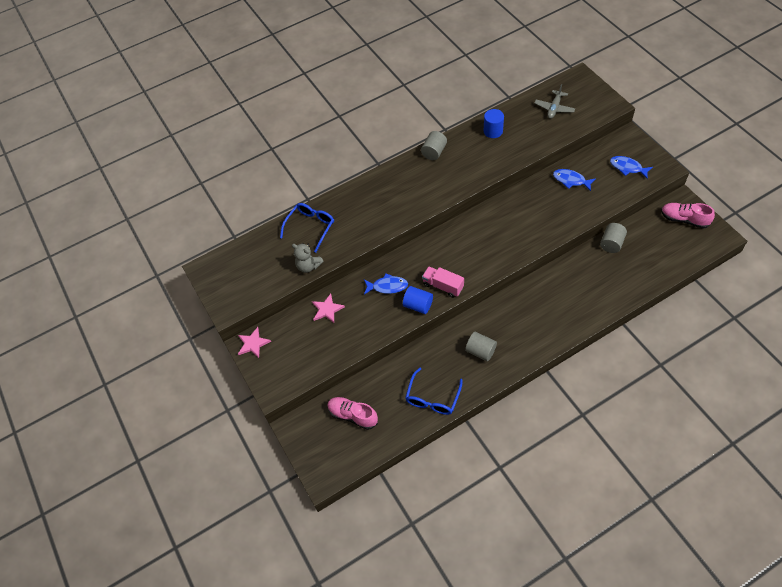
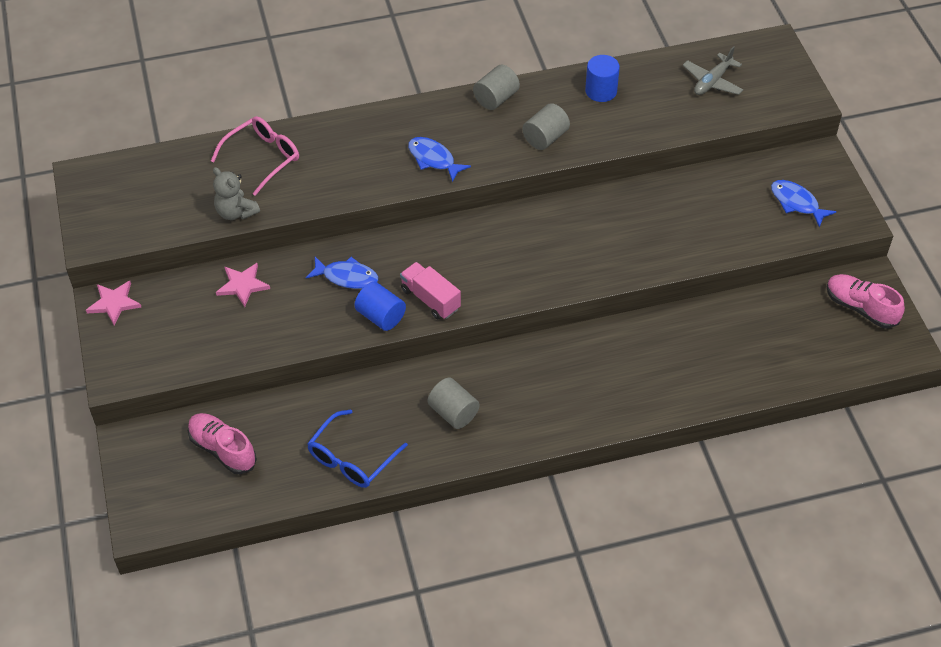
camera: 10 degrees right, 5 degrees down
blue glasses [280,203,334,252] -> pink glasses [211,116,299,196]
blue fish [553,169,596,191] -> blue fish moved to [408,137,471,182]
grey cylinder [600,223,627,253] -> grey cylinder moved to [522,103,570,150]

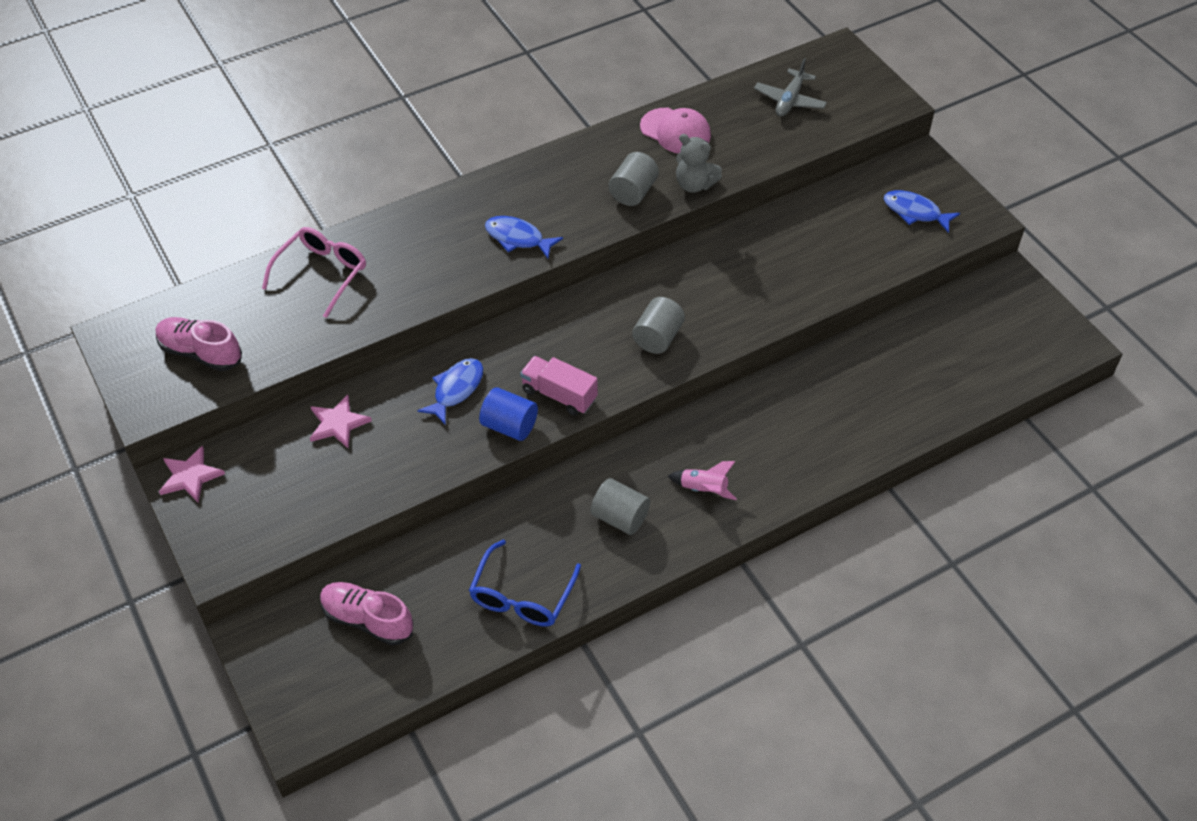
camera: 15 degrees left, 0 degrees up
grey teddy bear [213,167,260,220] -> grey teddy bear moved to [676,134,722,193]
blue fish [306,257,378,289] -> blue fish turned 60 degrees counterclockwise [417,358,483,425]
grey cylinder [473,64,520,110] -> grey cylinder moved to [632,297,685,354]
blue cylinder [585,55,620,102] -> pink cap [640,108,711,154]
pink shoe [827,274,905,329] -> pink shoe moved to [156,317,242,371]
none -> pink rocket [668,461,737,500]

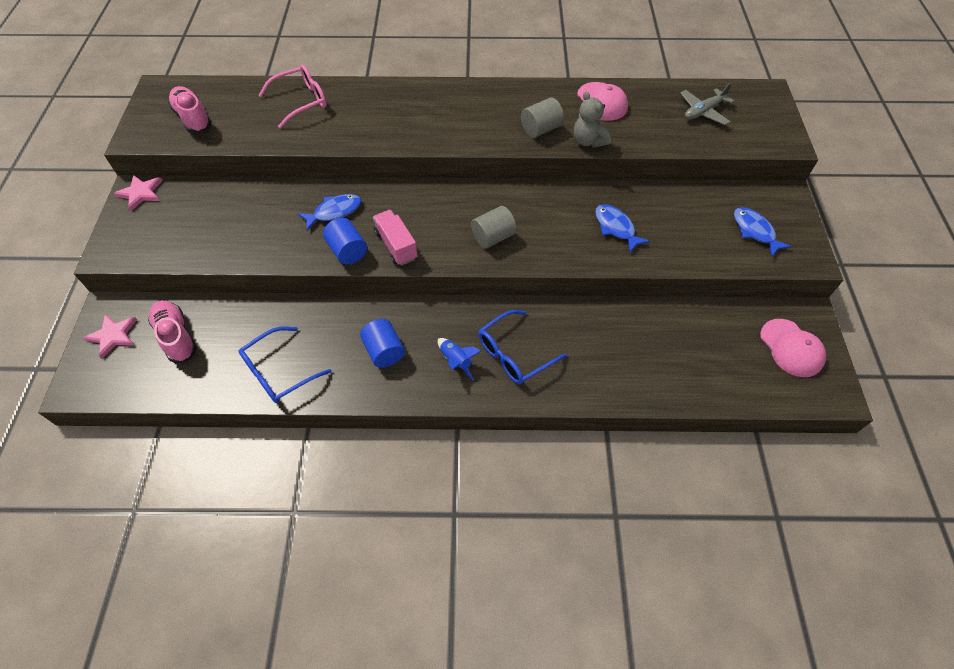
camera: 30 degrees right, 5 degrees up
pink star [310,394,372,449] -> pink star moved to [83,314,137,359]
blue fish [485,216,563,258] -> blue fish moved to [595,204,650,253]
grey cylinder [590,478,650,535] -> blue cylinder [360,319,405,368]
pink rocket [668,461,737,500] -> blue rocket [438,338,481,381]
none -> blue glasses [478,310,567,384]
none -> pink cap [760,319,826,377]

